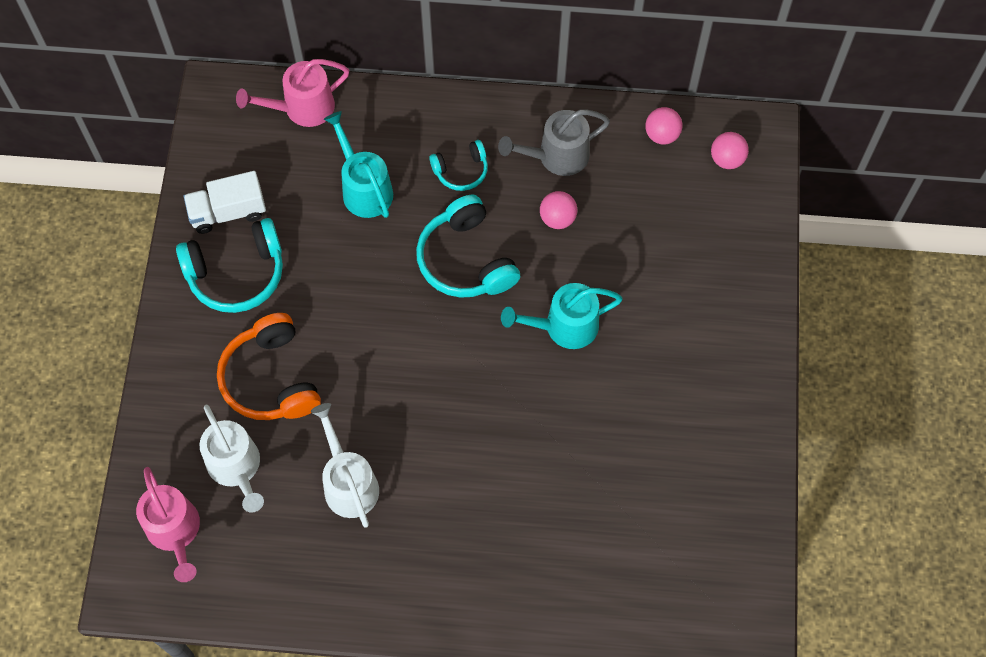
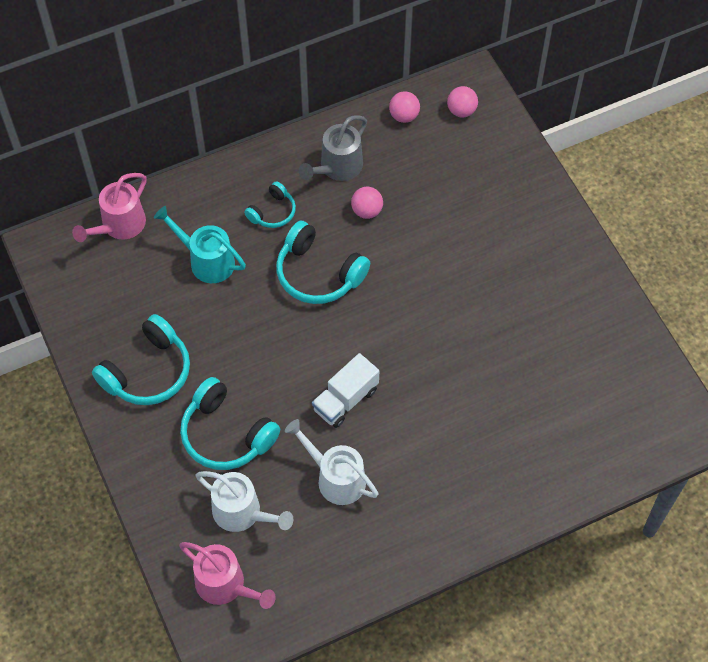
camera: 30 degrees left, 5 degrees down
white truck [183,171,266,234] -> white truck moved to [312,353,379,428]
orange headphones [217,313,321,420] -> turquoise headphones [180,377,280,470]
turquoise watering can [501,283,623,349] -> none

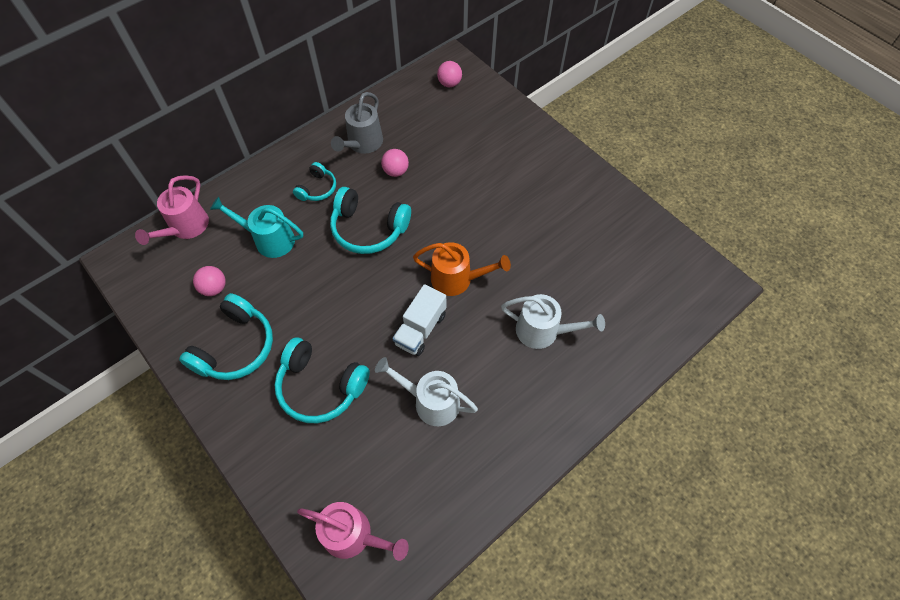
camera: 15 degrees left, 0 degrees up
white watering can [196,471,293,532] -> white watering can moved to [501,294,605,349]
pink ball [389,91,420,123] -> pink ball moved to [193,266,226,296]
none -> orange watering can [413,242,511,296]

